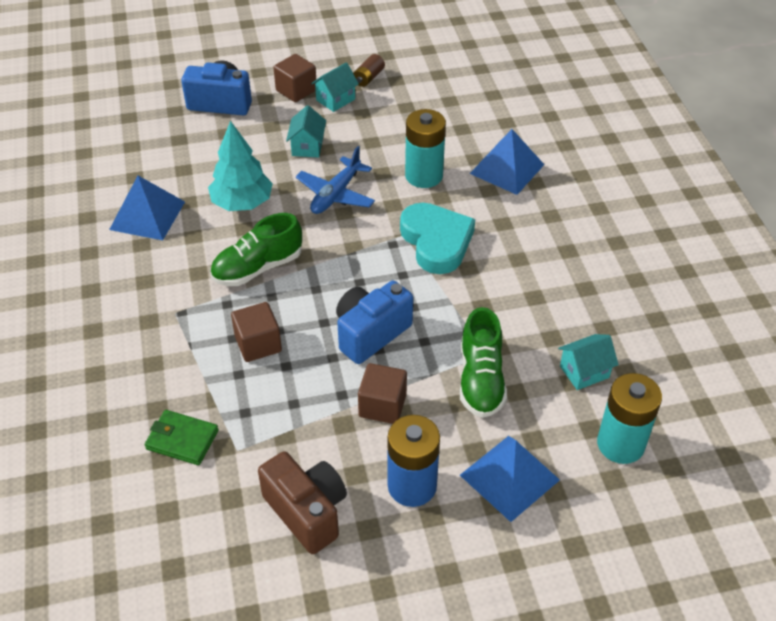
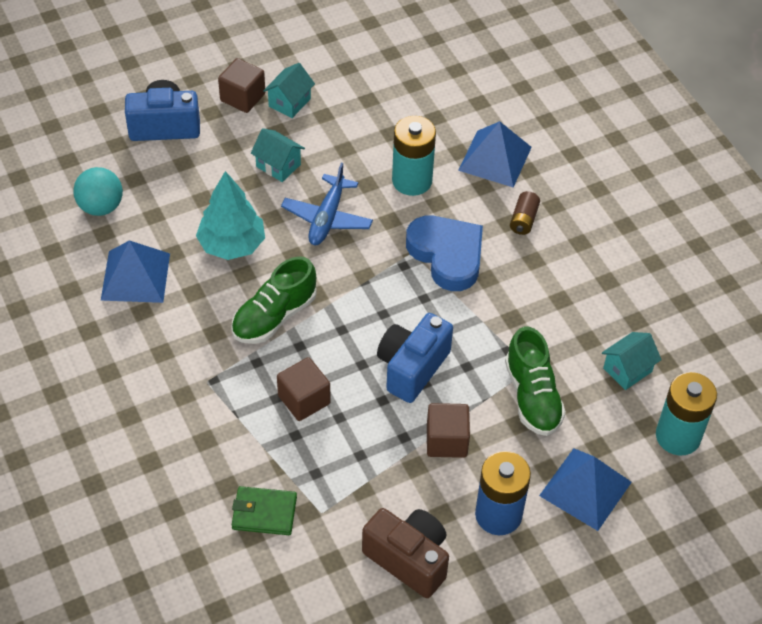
camera: 15 degrees left, 5 degrees up
turquoise house [286,105,326,158] -> turquoise house turned 45 degrees counterclockwise [251,128,305,182]
brown battery [353,54,385,87] -> brown battery moved to [510,191,540,235]
turquoise heart [400,203,475,274] -> blue heart [406,216,483,291]
none -> turquoise ball [73,167,123,216]

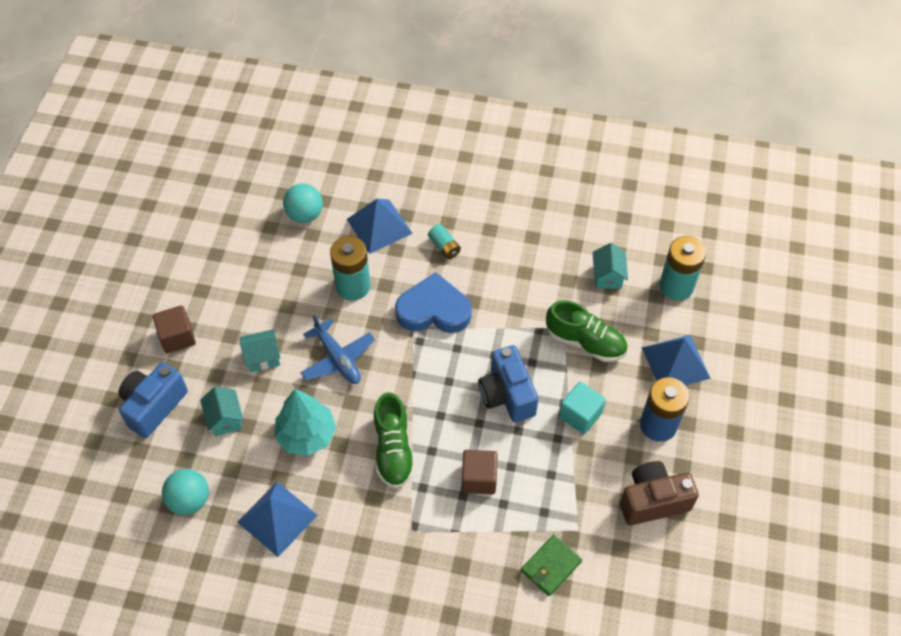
camera: 50 degrees left, 5 degrees up
turquoise house [263,63,315,118] -> turquoise house moved to [200,386,243,437]
brown cube [427,403,470,458] -> turquoise cube [559,381,606,434]
brown battery [510,191,540,235] -> turquoise battery [428,224,461,259]
none -> turquoise ball [283,184,323,223]

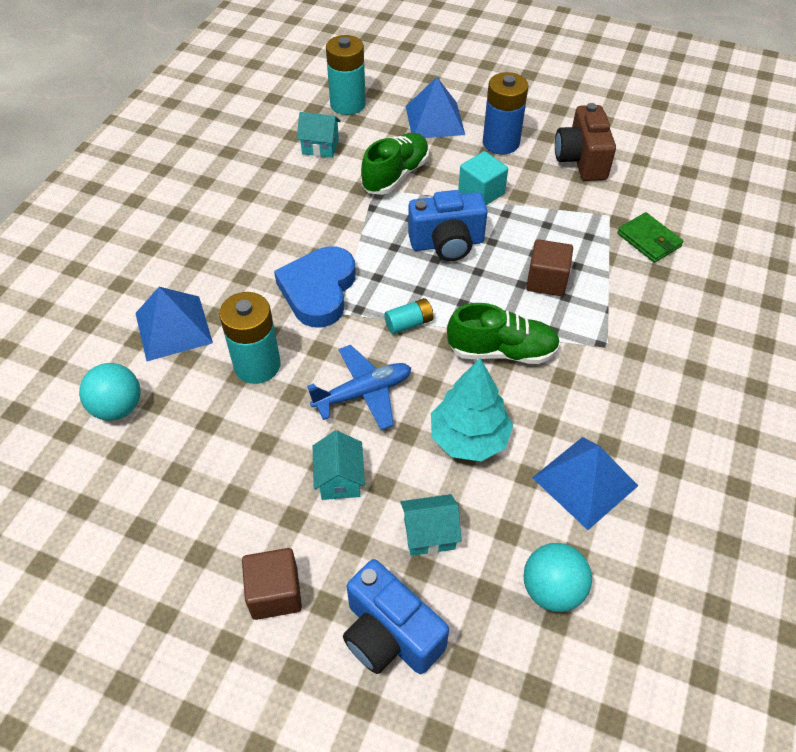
camera: 80 degrees left, 5 degrees down
turquoise battery [428,224,461,259] -> turquoise battery moved to [384,298,433,334]

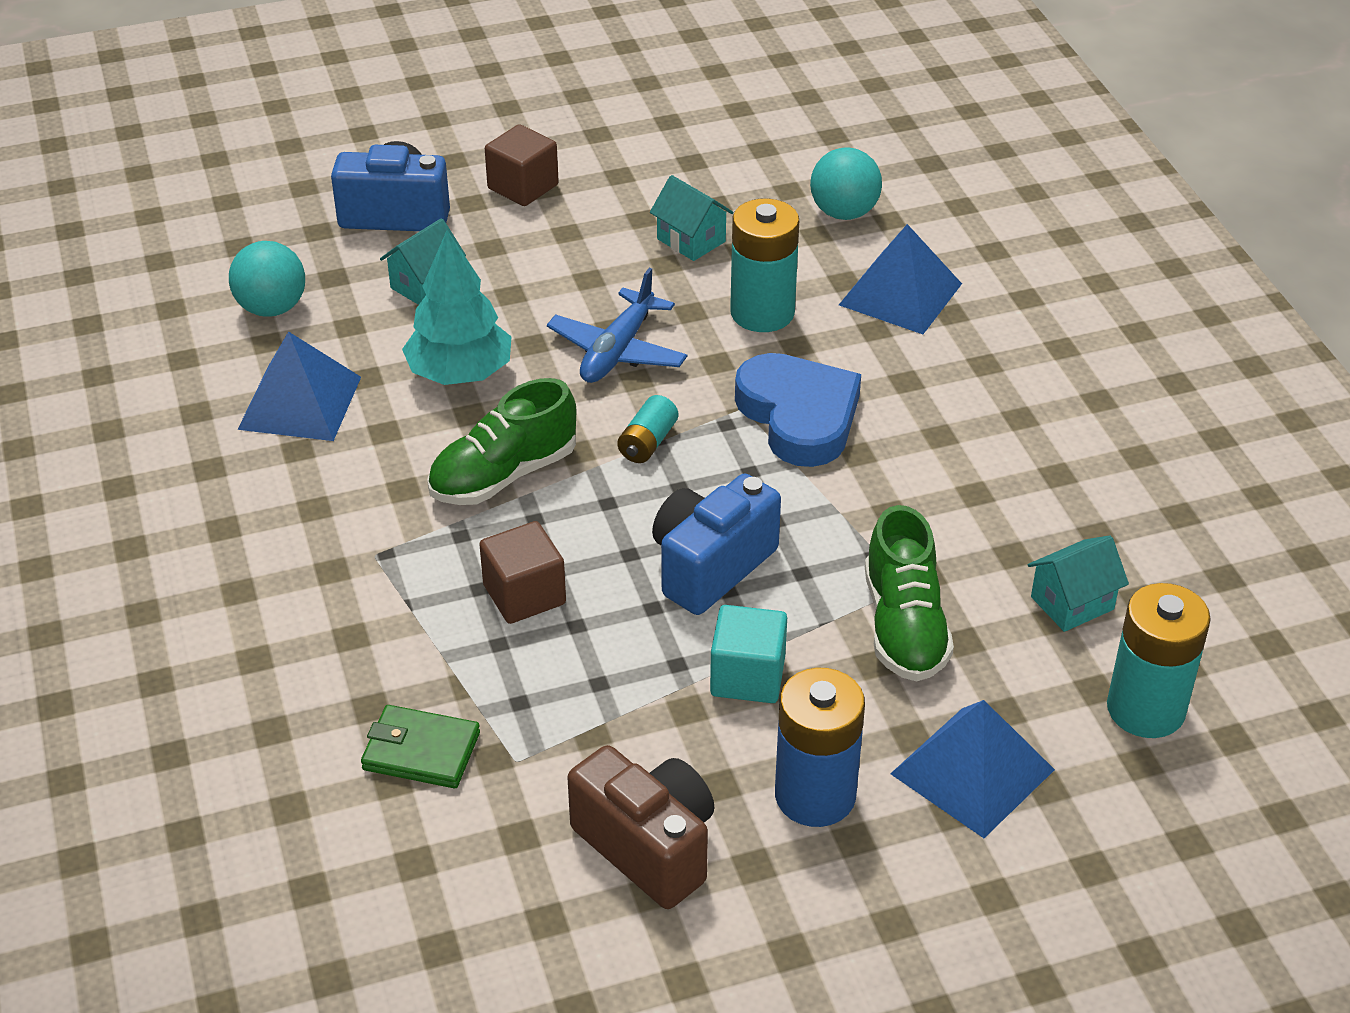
camera: 140 degrees right, 10 degrees down
turquoise house [313,431,365,500] -> turquoise house moved to [650,175,733,261]

